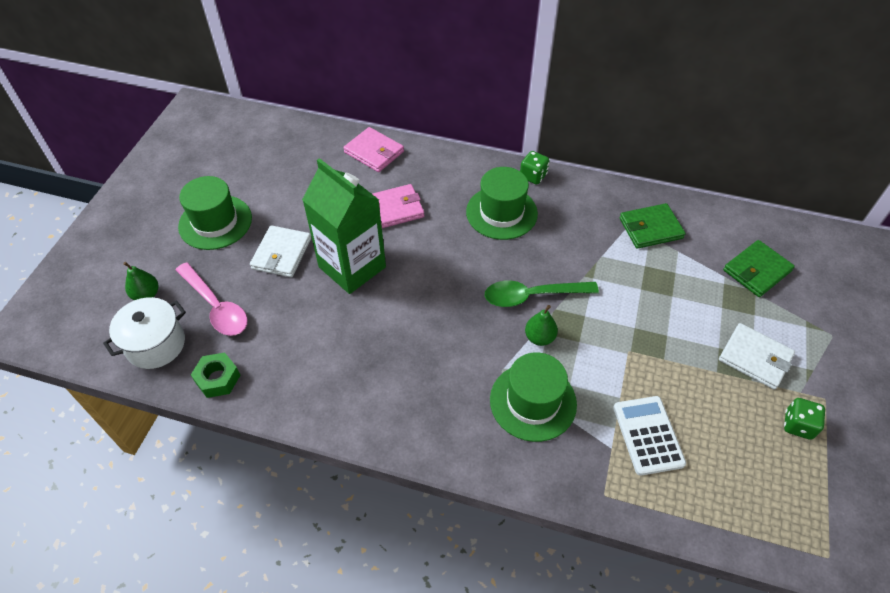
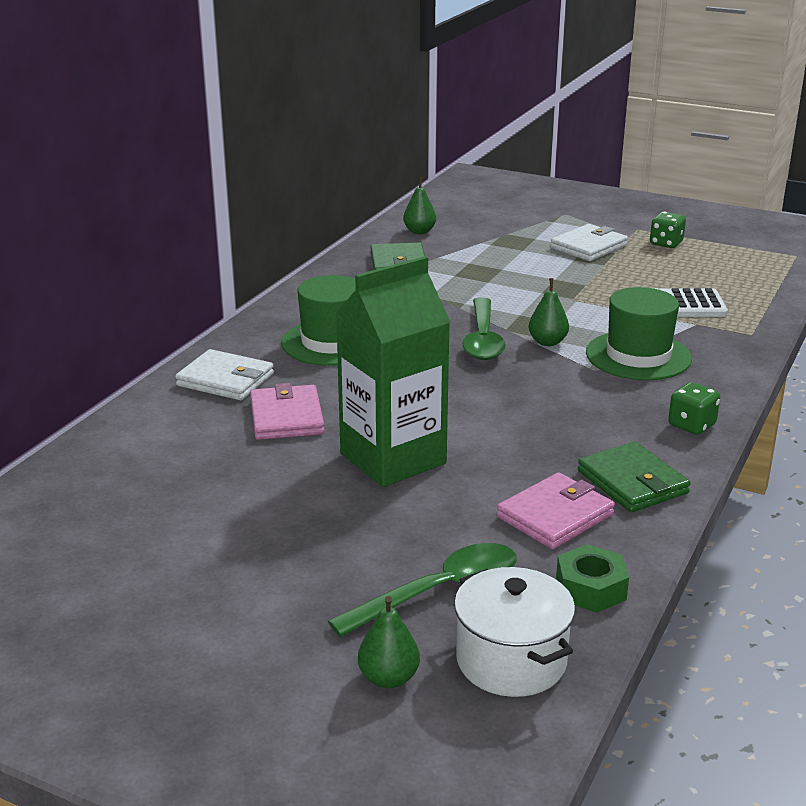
camera: 80 degrees left, 25 degrees down
pink spoon [176,262,248,336] -> green spoon [328,543,517,637]
green hat [178,176,252,250] -> none
white wallet [250,225,311,277] -> white wallet moved to [175,349,274,400]
pink wallet [343,127,404,172] -> pink wallet moved to [497,472,615,549]
green dice [520,151,550,185] -> green dice moved to [668,382,720,435]
green wallet [723,240,795,297] -> green wallet moved to [578,442,691,512]
none -> green pear [403,177,436,234]

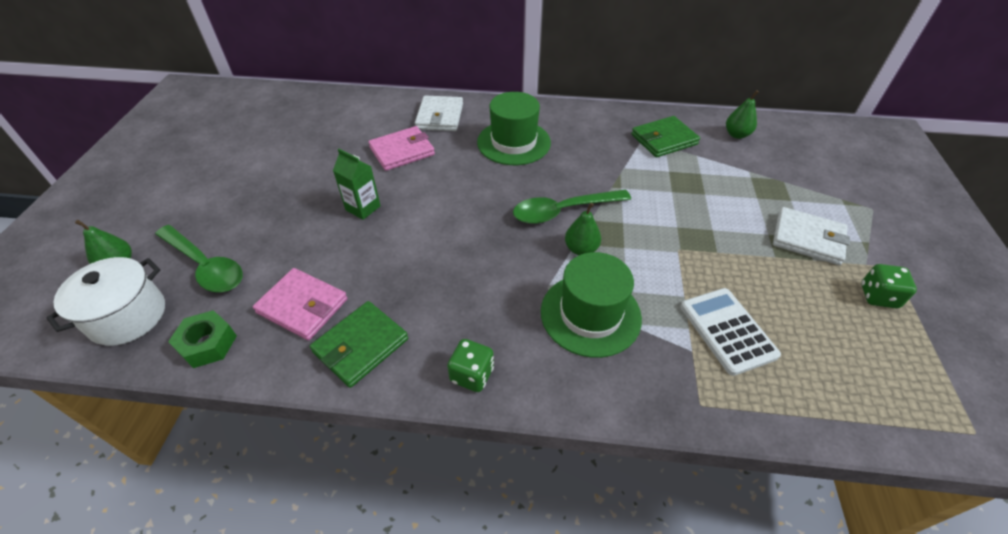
camera: 70 degrees right, 20 degrees up
green carton [335,256,450,487] -> green carton [333,149,381,220], size x0.47

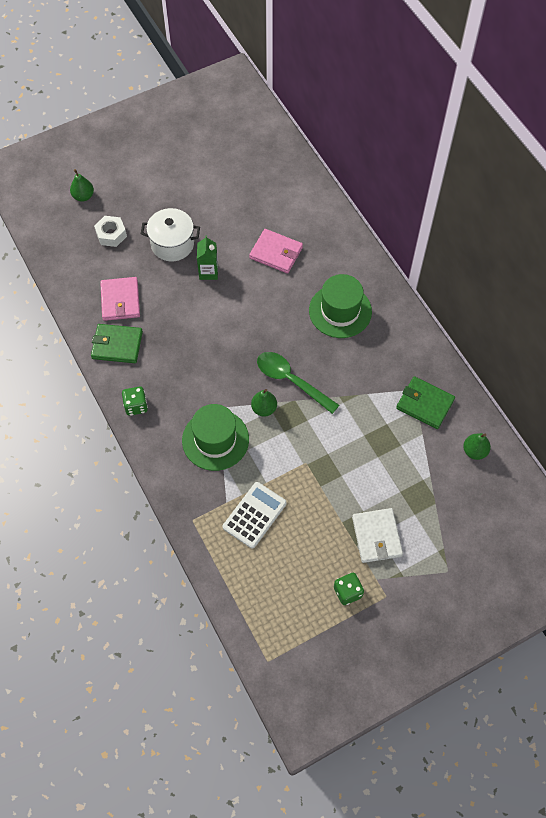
camera: 55 degrees right, 15 degrees up
white pot [46,257,165,346] -> white pot moved to [141,208,200,261]
green spoon [155,225,243,292] -> white nut [94,216,127,247]
green nut [168,310,237,368] -> none
white wallet [415,96,463,131] -> none

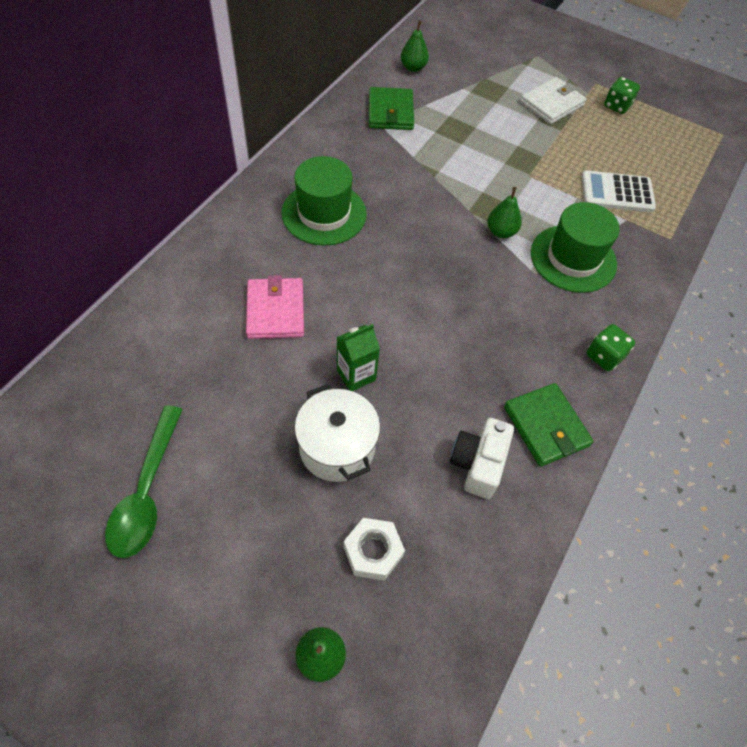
camera: 125 degrees left, 5 degrees down
pink wallet [100,277,140,321] -> white camera [450,418,514,499]
green spoon [257,352,339,414] -> green spoon moved to [105,406,183,558]

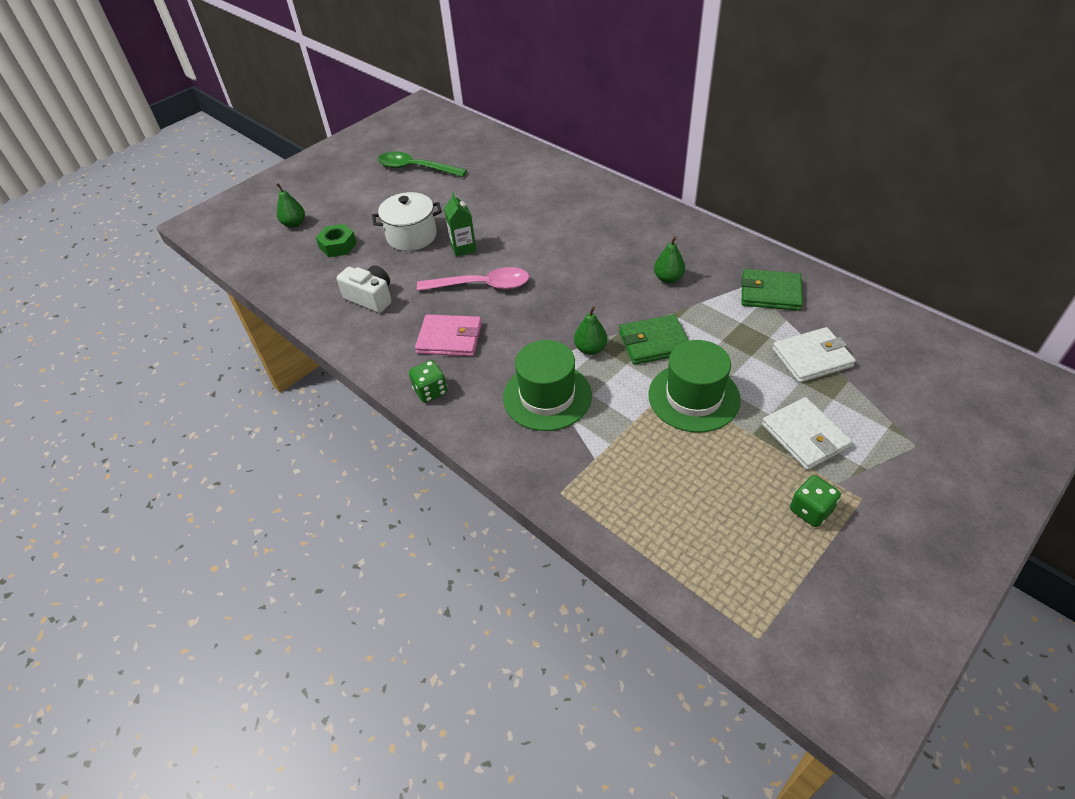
camera: 110 degrees right, 10 degrees down
pink wallet [246,275,304,339] -> pink wallet moved to [415,314,482,356]
green hat [281,156,367,246] -> green hat moved to [648,340,741,432]
white nut [344,518,405,581] -> green nut [316,224,357,257]
green pear [401,21,429,72] -> green pear moved to [654,236,685,283]
green wallet [504,383,594,467] -> green wallet moved to [619,314,689,365]
white calculator [581,171,656,212] -> none
none -> pink spoon [417,267,529,291]
none -> white wallet [772,327,856,383]

